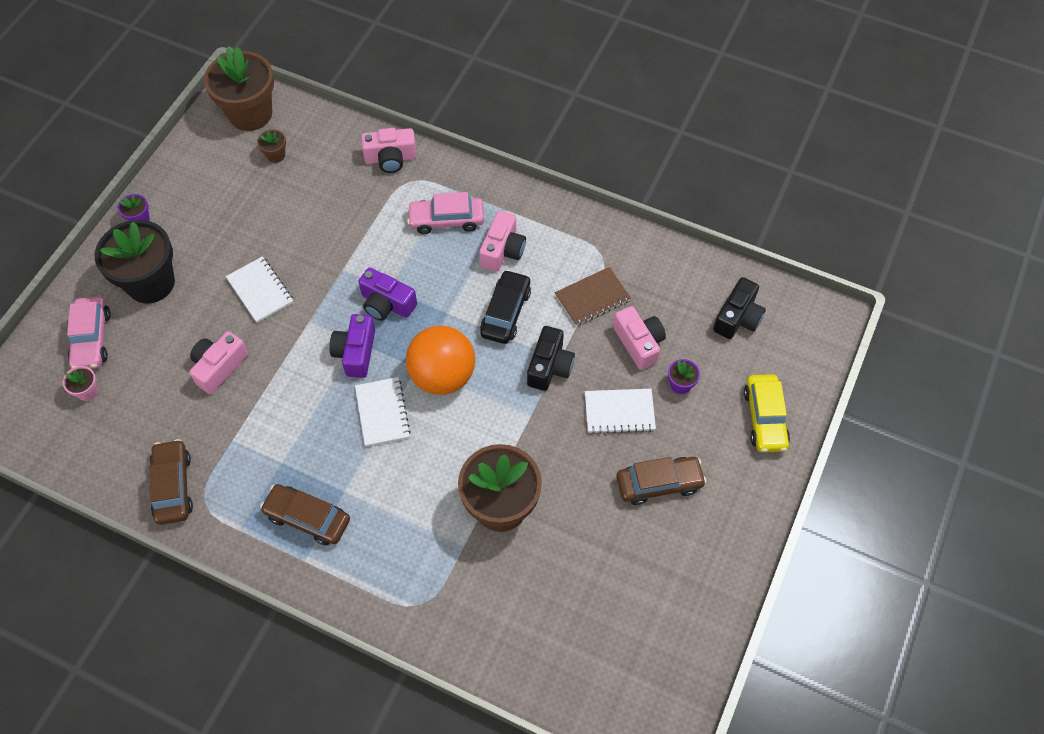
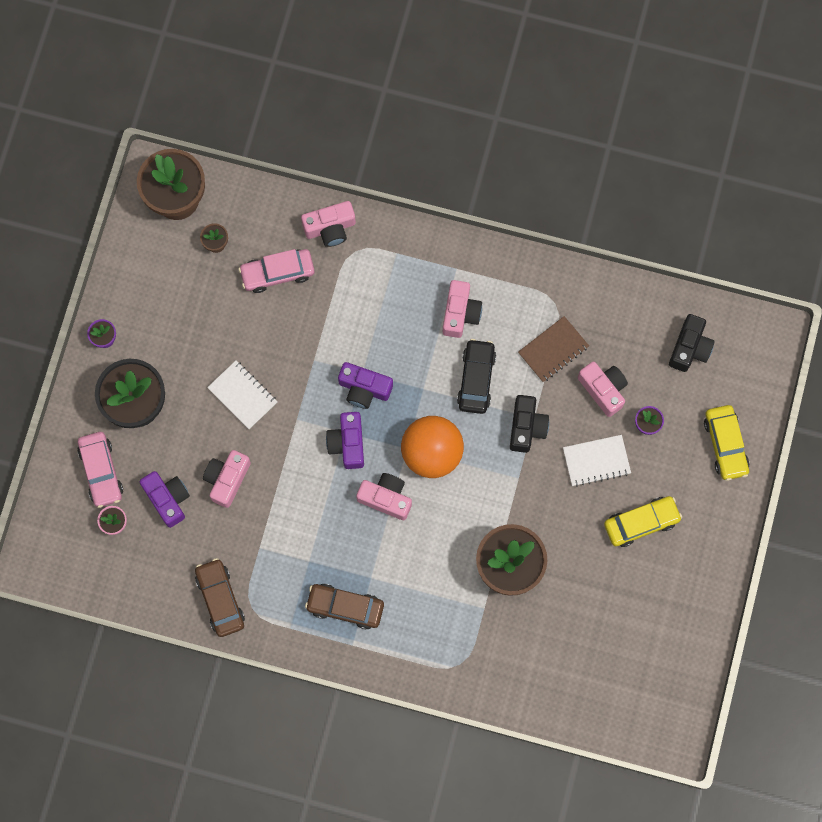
camera: 10 degrees left, 15 degrees up
white notebook [355,377,411,447] -> pink camera [356,473,412,520]
pink car [407,192,484,234] -> pink car moved to [238,249,315,293]
brown car [616,457,707,505] -> yellow car [604,496,682,547]
none -> purple camera [140,471,190,528]

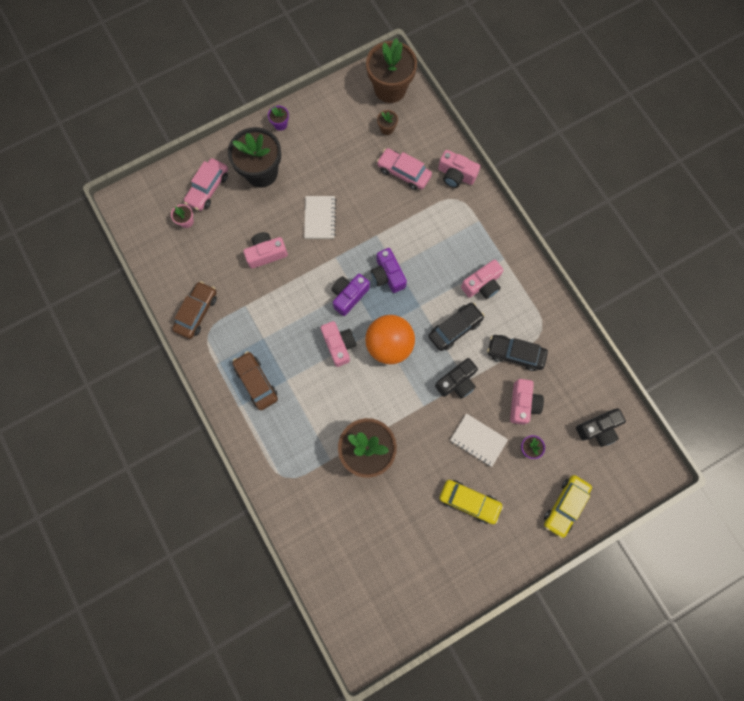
camera: 45 degrees right, 0 degrees up
purple camera [140,471,190,528] -> none
brown notebook [518,316,589,382] -> black car [487,335,548,371]

